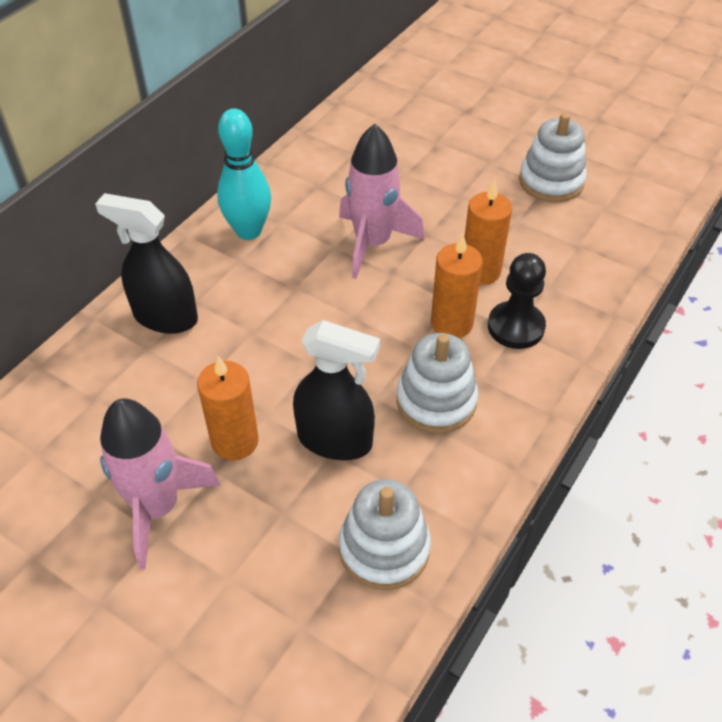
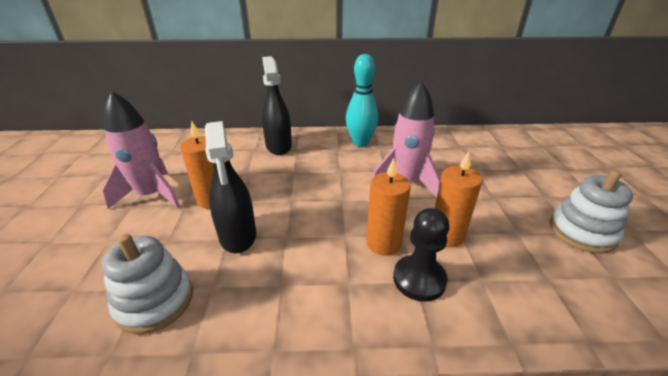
camera: 55 degrees right, 15 degrees down
white stacking toy [396,333,478,434] -> none

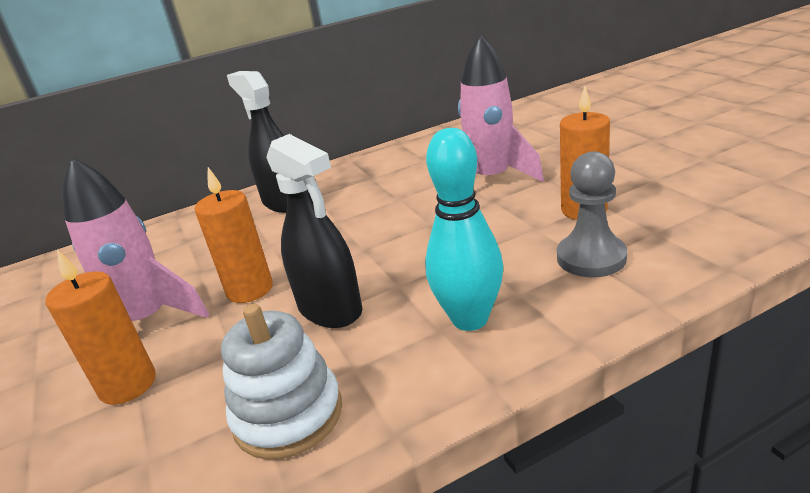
camera: 20 degrees left, 5 degrees down
turquoise bowling pin [346,54,378,147] -> turquoise bowling pin moved to [425,128,503,331]
orange candle [366,158,411,256] -> orange candle moved to [45,250,156,405]
black pawn [393,208,450,302] -> grey pawn [557,151,627,277]
white stacking toy [550,170,633,254] -> none

